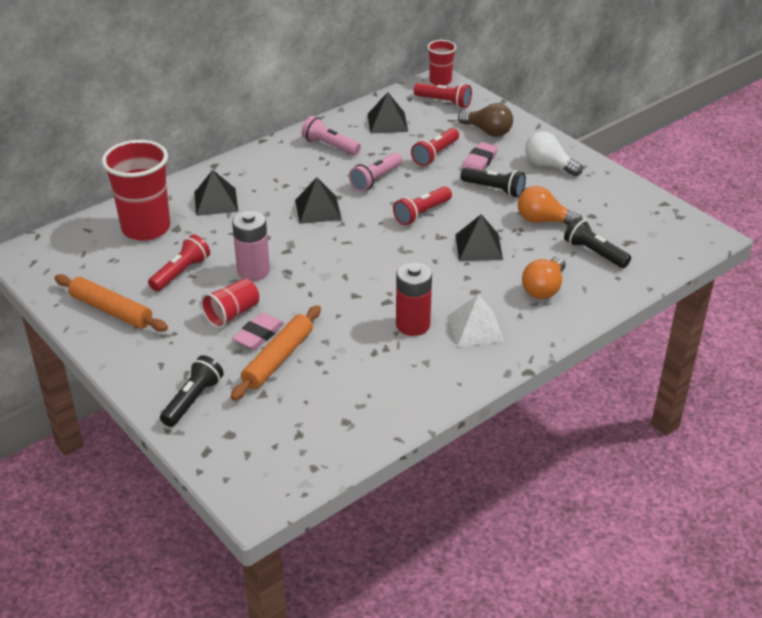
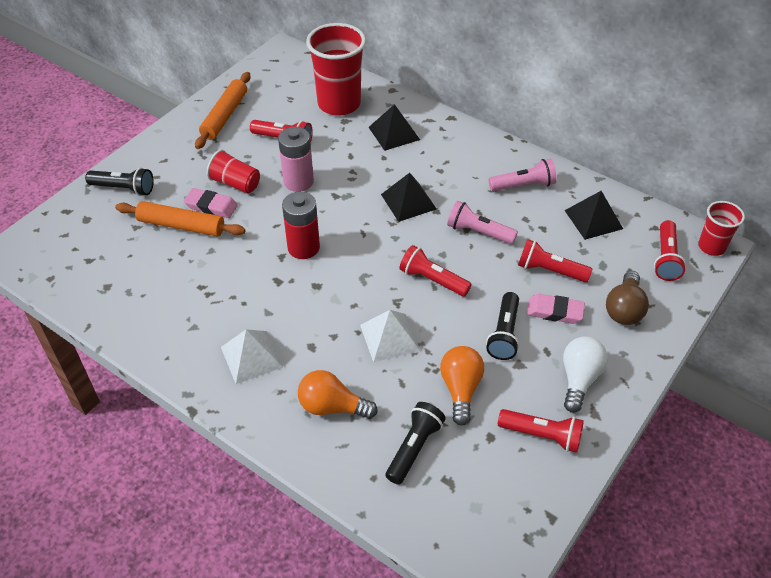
camera: 75 degrees right, 10 degrees up
pink flashlight [302,116,361,155] -> pink flashlight turned 60 degrees clockwise [489,159,557,191]
red battery [396,262,432,336] -> red battery moved to [282,192,320,259]
black pyramid [456,214,503,261] -> white pyramid [360,310,420,362]
none -> red flashlight [498,409,584,453]

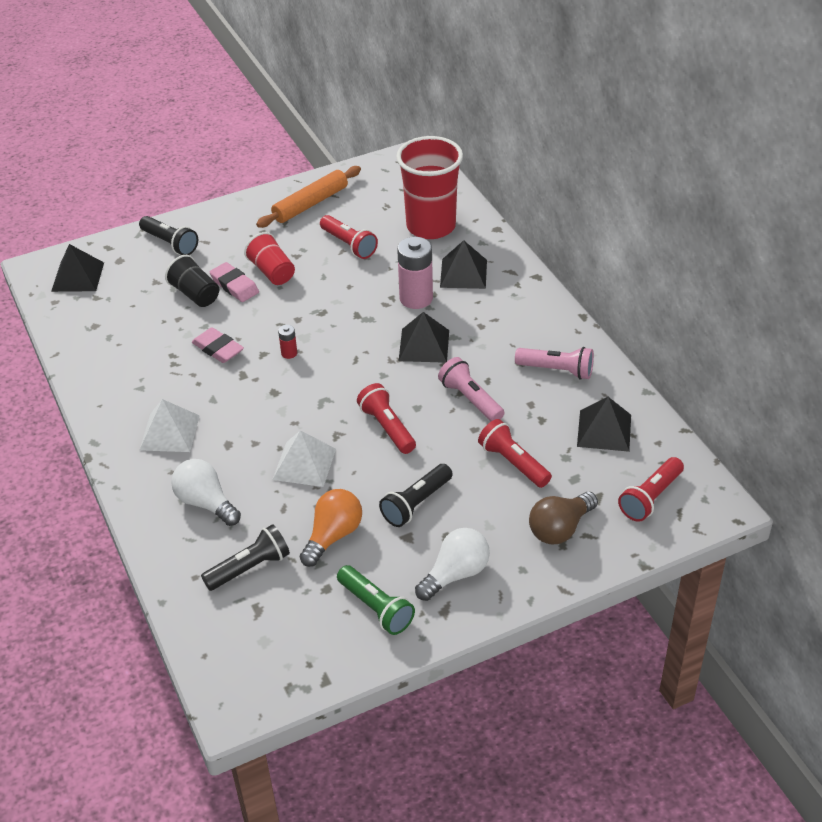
camera: 30 degrees right, 5 degrees down
orange rolling pin [115,201,245,237] -> black cup [165,255,219,307]
pink battery [278,127,314,192] -> pink battery moved to [397,237,433,309]
red battery [282,192,320,259] -> red battery [278,325,297,359], size x0.46
orange light bulb [298,370,378,419] -> white light bulb [171,459,241,526]
red flashlight [498,409,584,453] -> green flashlight [337,565,415,635]
pink eraser [526,294,585,324] -> pink eraser moved to [192,327,244,363]
red cup [698,201,745,256] -> none
none -> black pyramid [51,244,104,292]

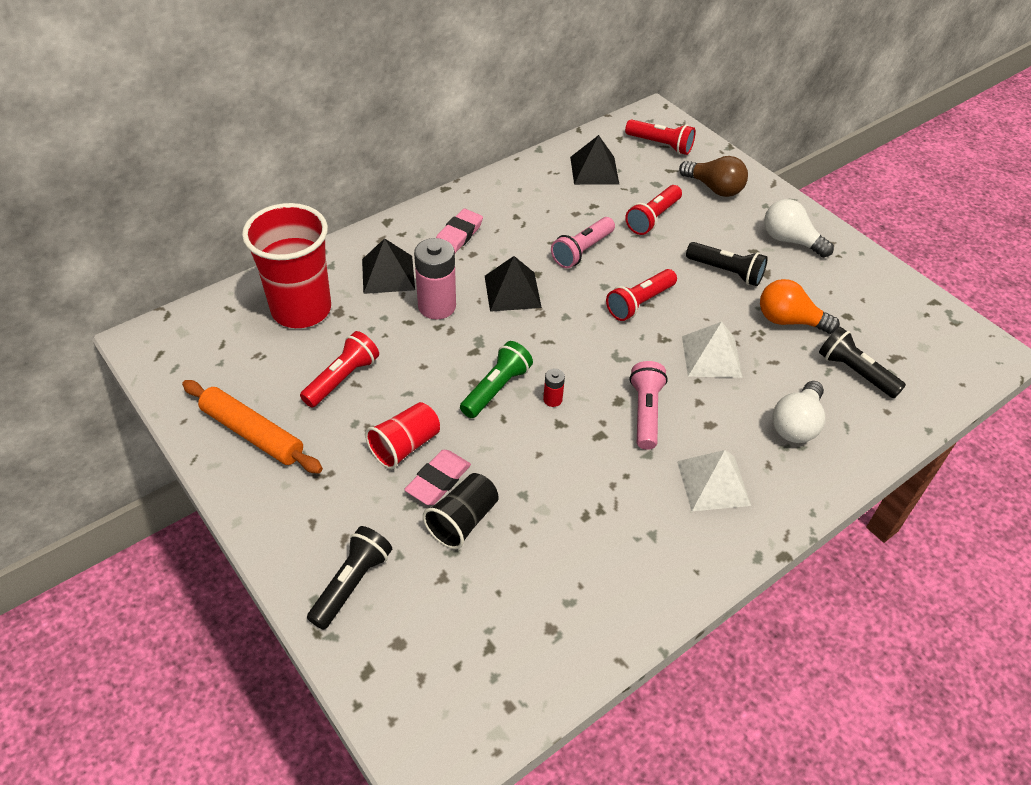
camera: 105 degrees left, 5 degrees up
black pyramid [51,244,104,292] -> none
pink eraser [192,327,244,363] -> pink eraser moved to [436,209,483,253]
green flashlight [337,565,415,635] -> green flashlight moved to [460,341,533,418]
pink flashlight [515,347,594,380] -> pink flashlight moved to [630,361,668,450]

